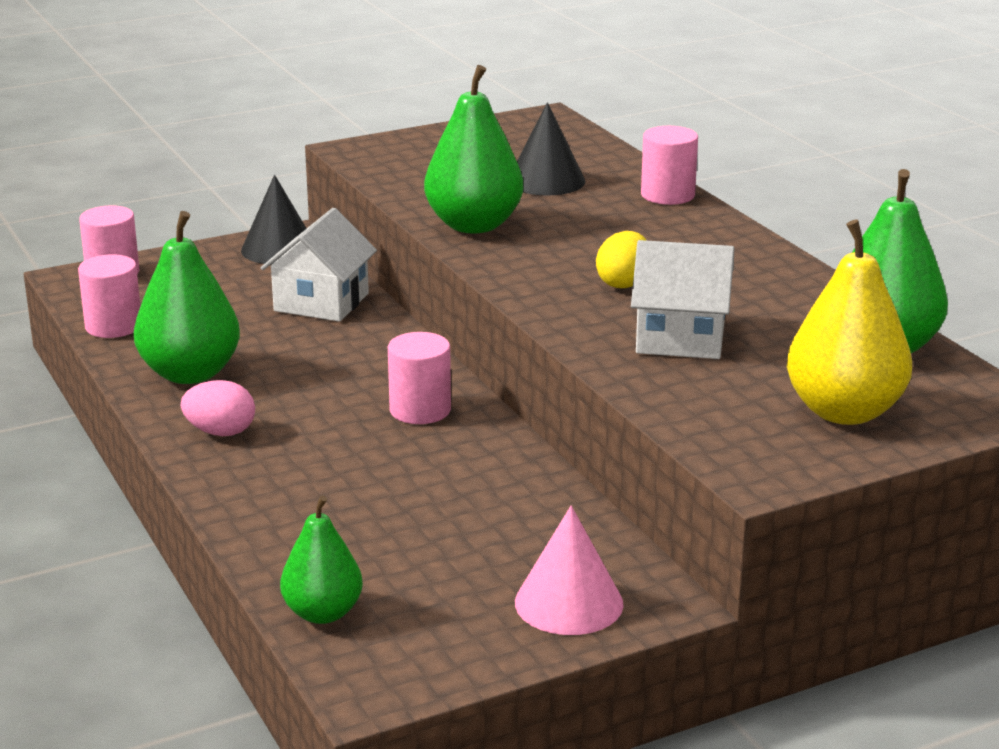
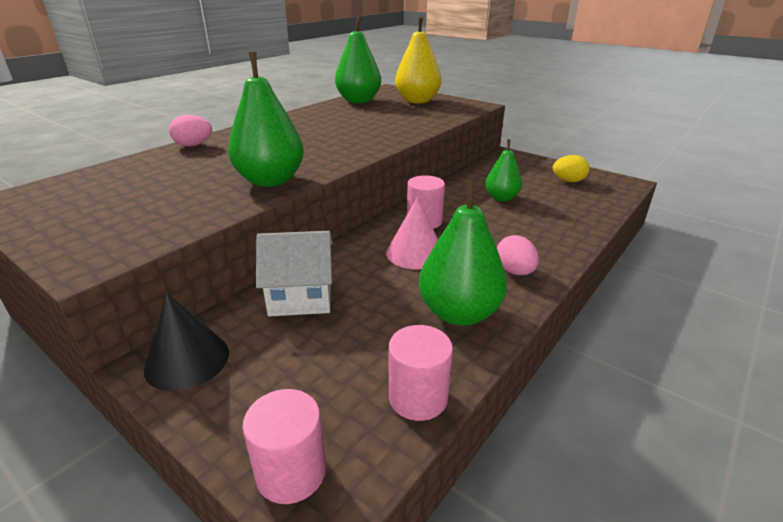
camera: 115 degrees left, 5 degrees up
green pear [280,495,363,624] -> green pear moved to [485,139,522,201]
pink cone [515,505,624,635] -> pink cone moved to [386,197,438,269]
black cone [517,102,586,196] -> none
yellow egg [596,231,647,288] -> yellow egg moved to [553,155,589,182]
white house [631,240,734,359] -> none
pink cylinder [641,126,698,205] -> pink egg [169,115,212,147]

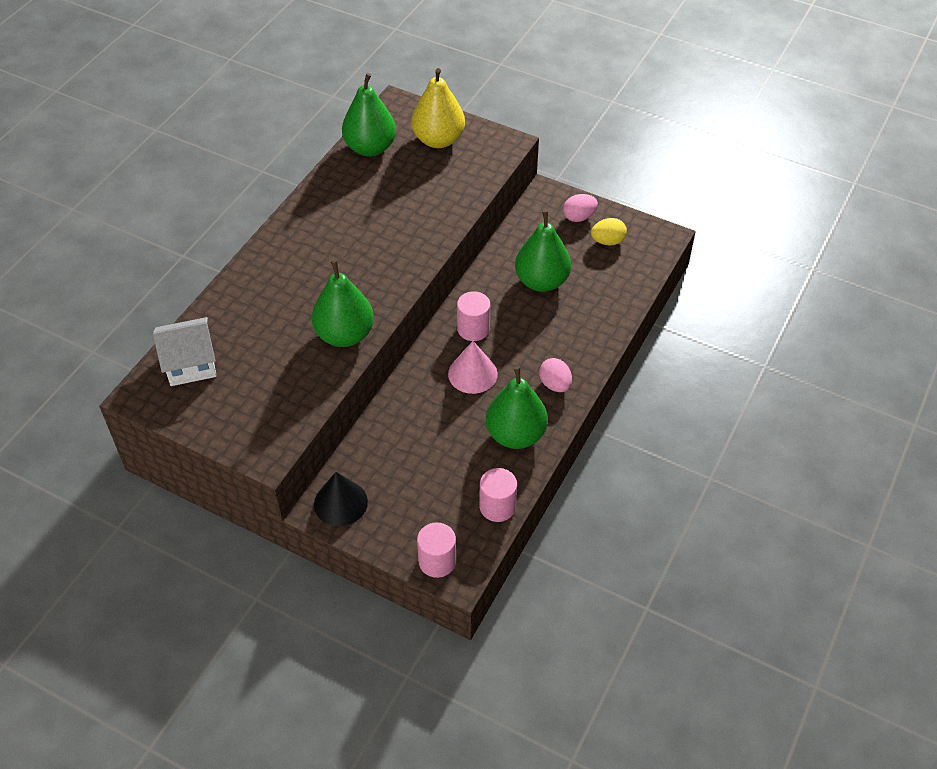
camera: 10 degrees left, 20 degrees up
pink egg [169,115,212,147] -> pink egg moved to [563,194,598,222]
white house [256,231,333,316] -> white house moved to [153,317,217,386]
green pear [485,139,522,201] -> green pear [515,210,571,292], size x1.60

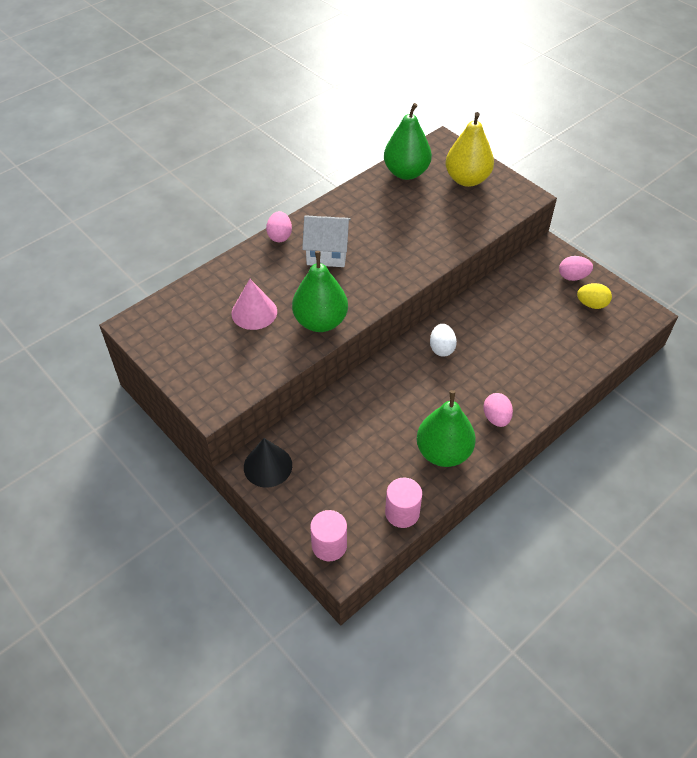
camera: 20 degrees right, 0 degrees up
white house [153,317,217,386] -> white house moved to [302,215,351,267]
pink cone [448,341,498,394] -> pink cone moved to [231,279,277,330]
pink cylinder [457,291,490,341] -> white egg [430,324,457,357]
green pear [515,210,571,292] -> none
none -> pink egg [266,211,292,242]

